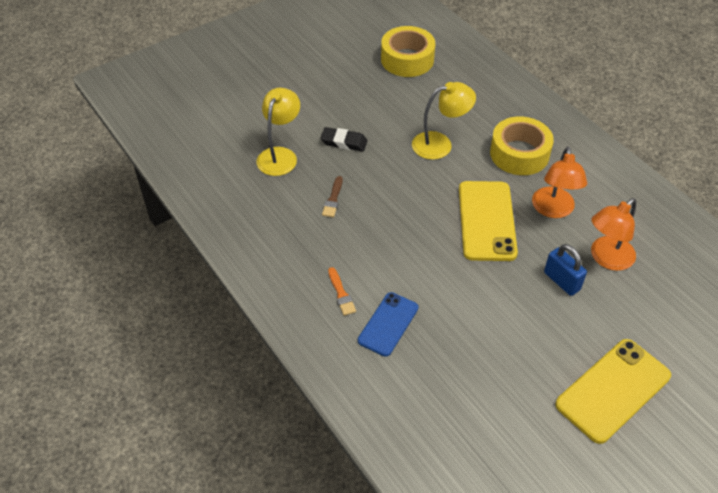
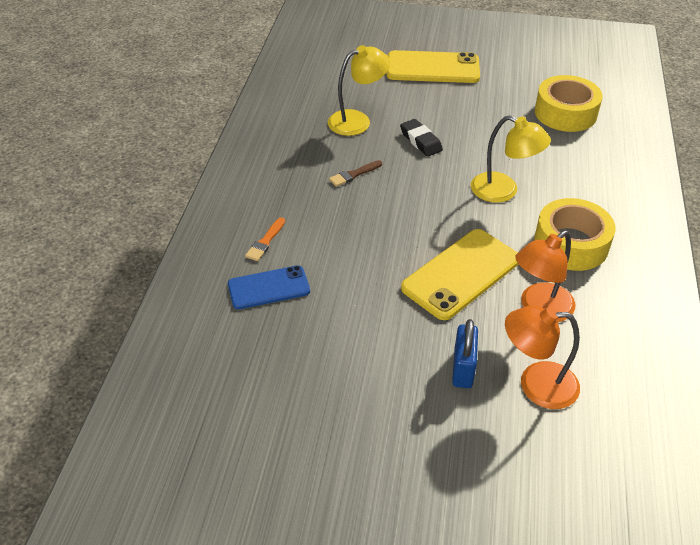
camera: 45 degrees right, 5 degrees down
yellow phone [555,339,671,444] -> yellow phone moved to [387,50,480,83]

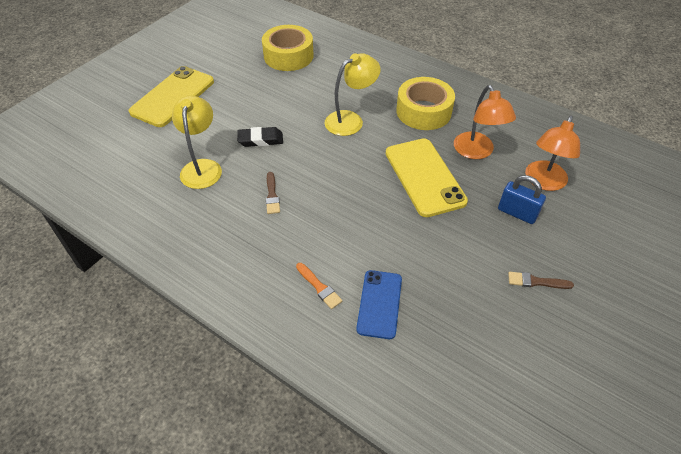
camera: 65 degrees left, 5 degrees up
none -> brown brush [508,272,574,289]

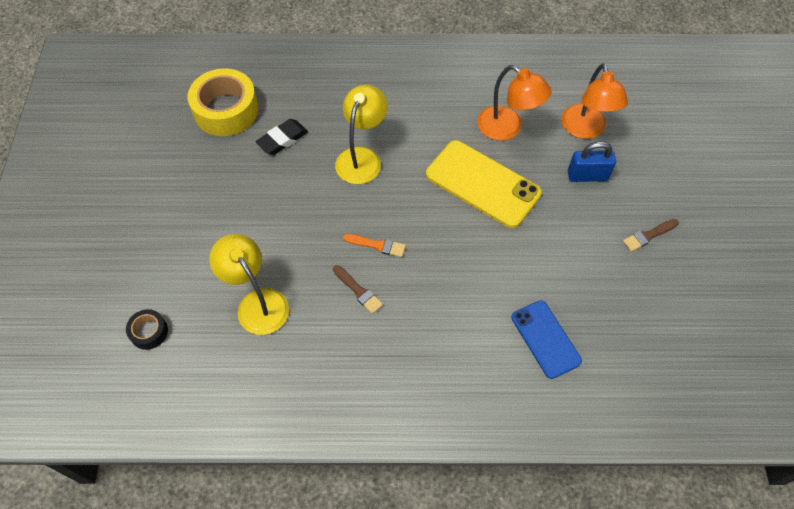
camera: 35 degrees left, 10 degrees up
yellow phone [129,66,214,127] -> none
black eraser [237,127,283,147] -> black eraser moved to [256,119,308,155]
orange brush [296,263,342,309] -> orange brush moved to [343,234,406,257]
yellow tape [396,77,455,130] -> none
none -> black tape [126,309,168,350]

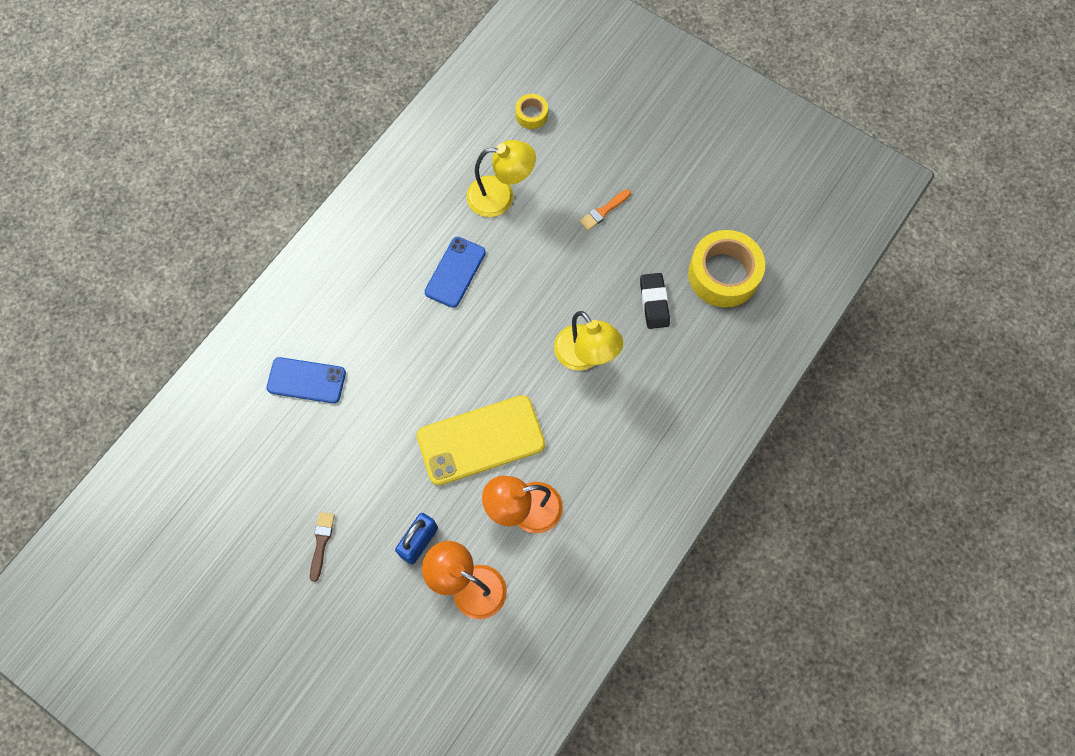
camera: 125 degrees right, 10 degrees up
black tape [126,309,168,350] -> yellow tape [515,94,548,129]
brown brush [333,265,383,314] -> blue phone [425,237,486,308]
orange brush [343,234,406,257] -> orange brush moved to [580,189,631,231]

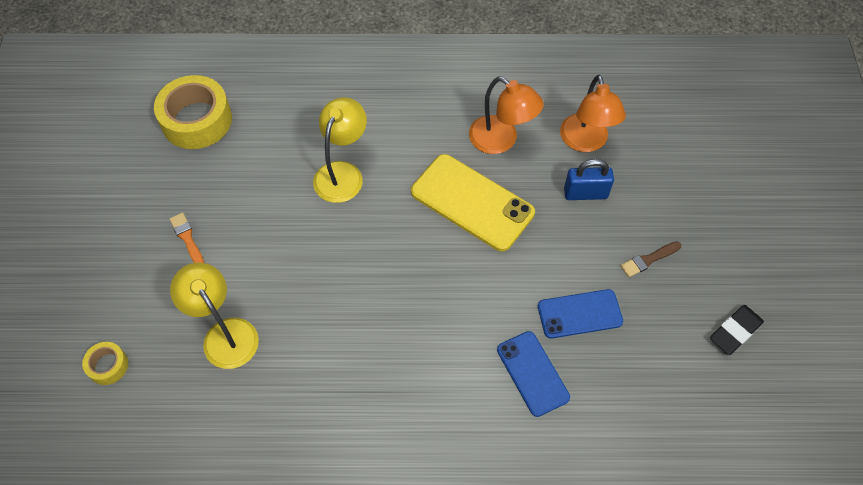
camera: 125 degrees left, 10 degrees down
blue phone [425,237,486,308] -> blue phone moved to [538,289,623,339]
orange brush [580,189,631,231] -> orange brush turned 135 degrees counterclockwise [170,213,204,263]
black eraser [640,273,670,329] -> black eraser moved to [710,305,764,355]

